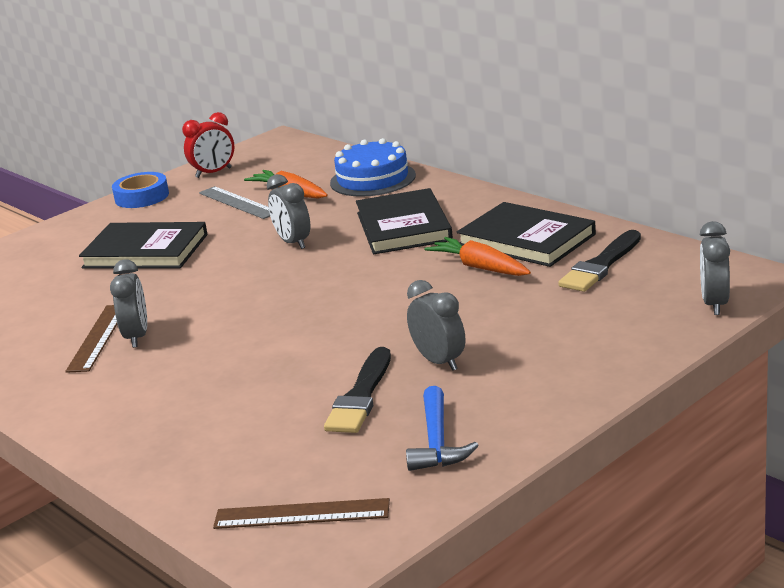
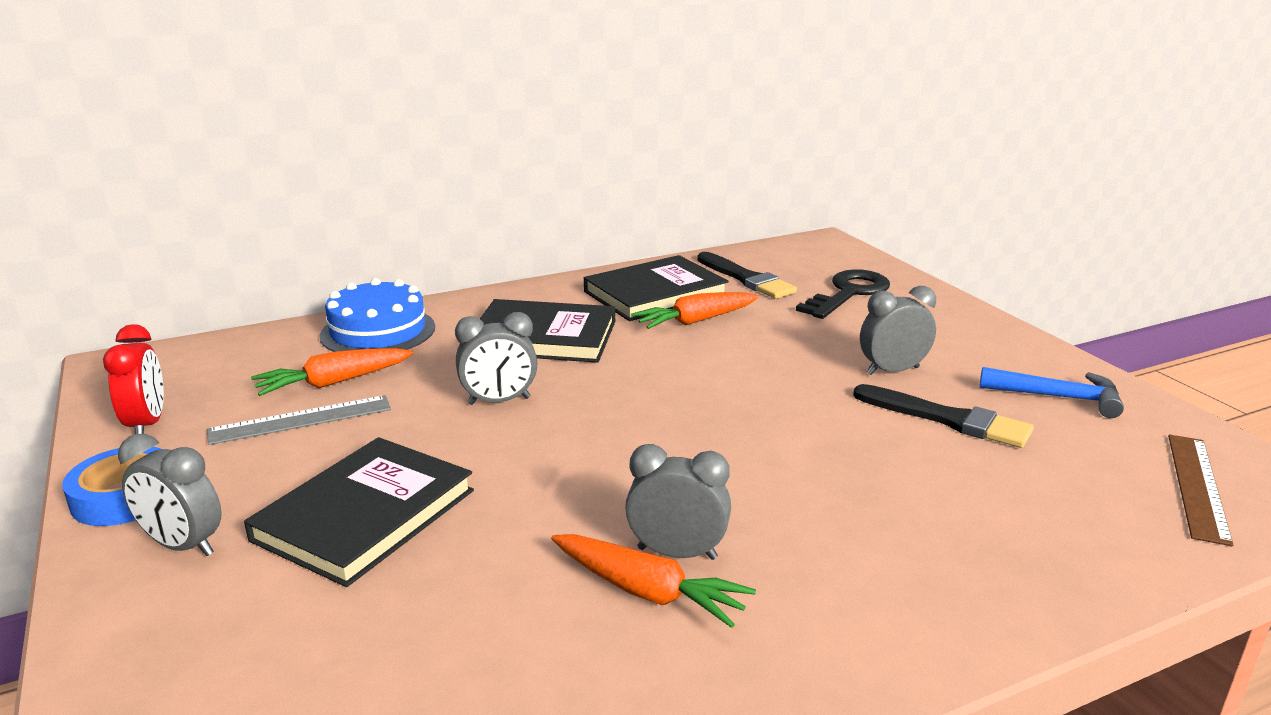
camera: 75 degrees left, 0 degrees up
brown ruler [65,305,117,373] -> orange carrot [551,534,756,628]
grey clock [700,221,730,315] -> grey clock moved to [118,434,222,556]
none -> black key [796,269,890,319]

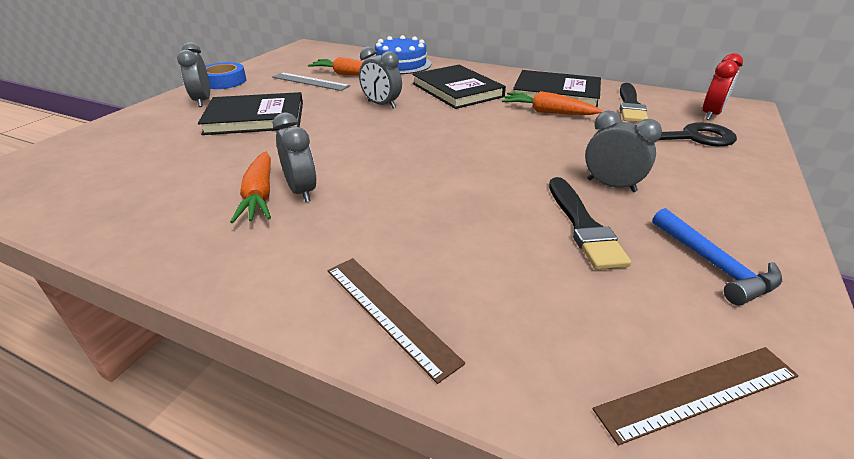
camera: 50 degrees right, 10 degrees up
red clock [103,324,164,434] -> red clock moved to [703,53,743,120]
none -> brown ruler [328,258,465,384]

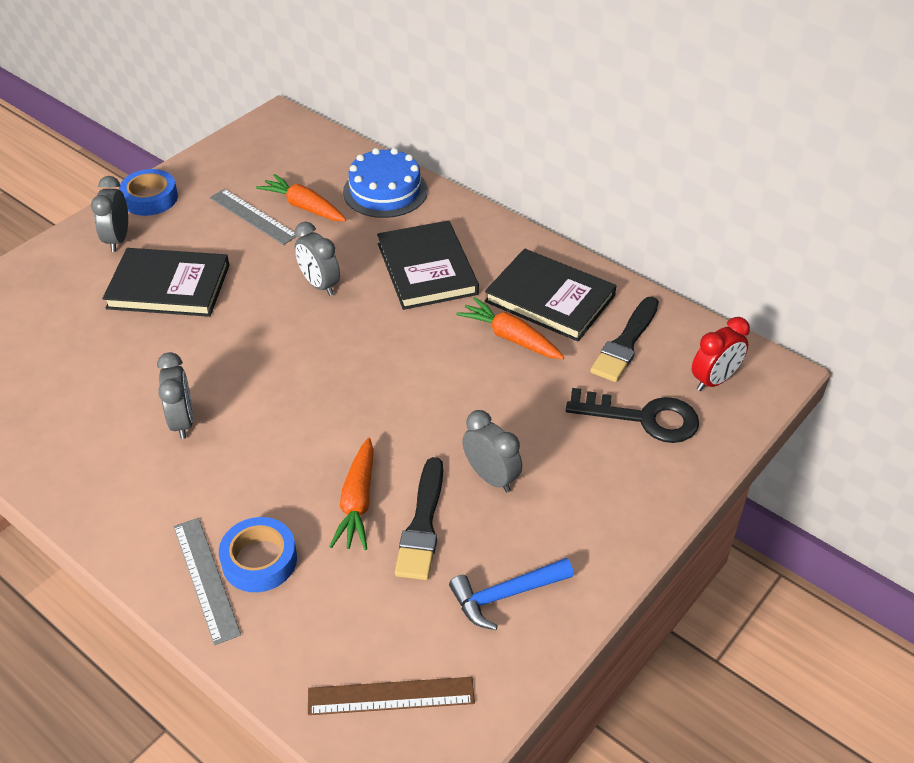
camera: 15 degrees right, 10 degrees up
orange carrot [230,152,271,223] -> orange carrot moved to [329,438,374,550]
brown ruler [328,258,465,384] -> grey ruler [174,518,241,645]
blue hammer [652,208,782,306] -> blue hammer turned 75 degrees clockwise [449,558,574,630]
none -> blue tape [219,517,297,592]

